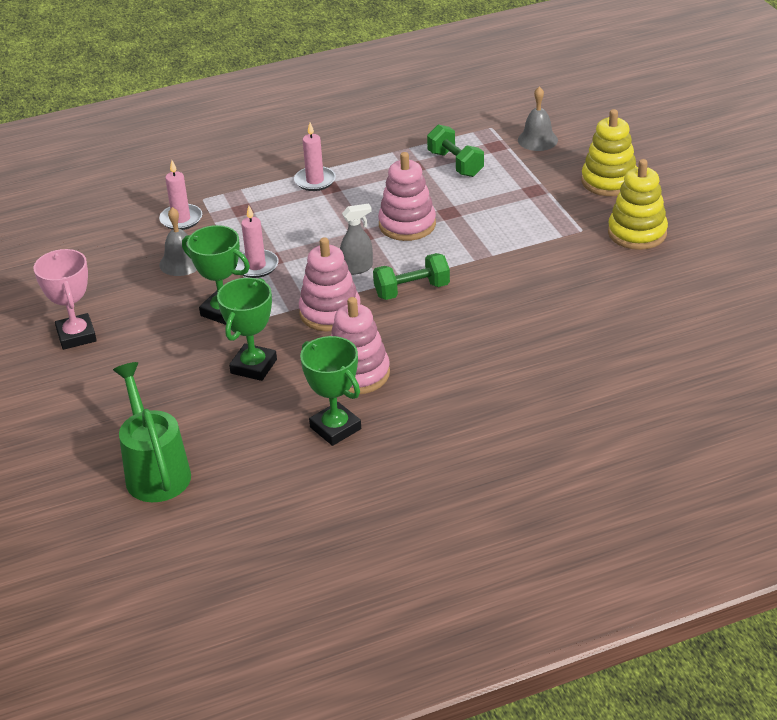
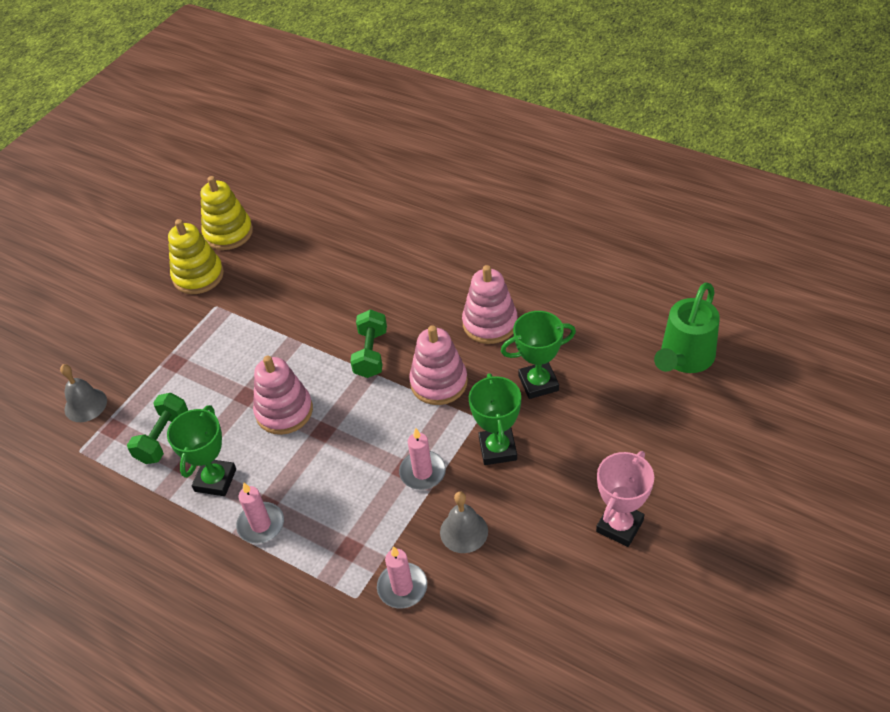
camera: 125 degrees left, 10 degrees up
green trophy [300,336,361,446] -> green trophy moved to [167,405,236,496]
grey spray bottle [340,203,373,275] -> none
green dumbbell [373,253,450,300] -> green dumbbell turned 60 degrees clockwise [350,309,387,378]
yellow stacking toy [581,109,637,196] -> yellow stacking toy moved to [201,176,253,250]

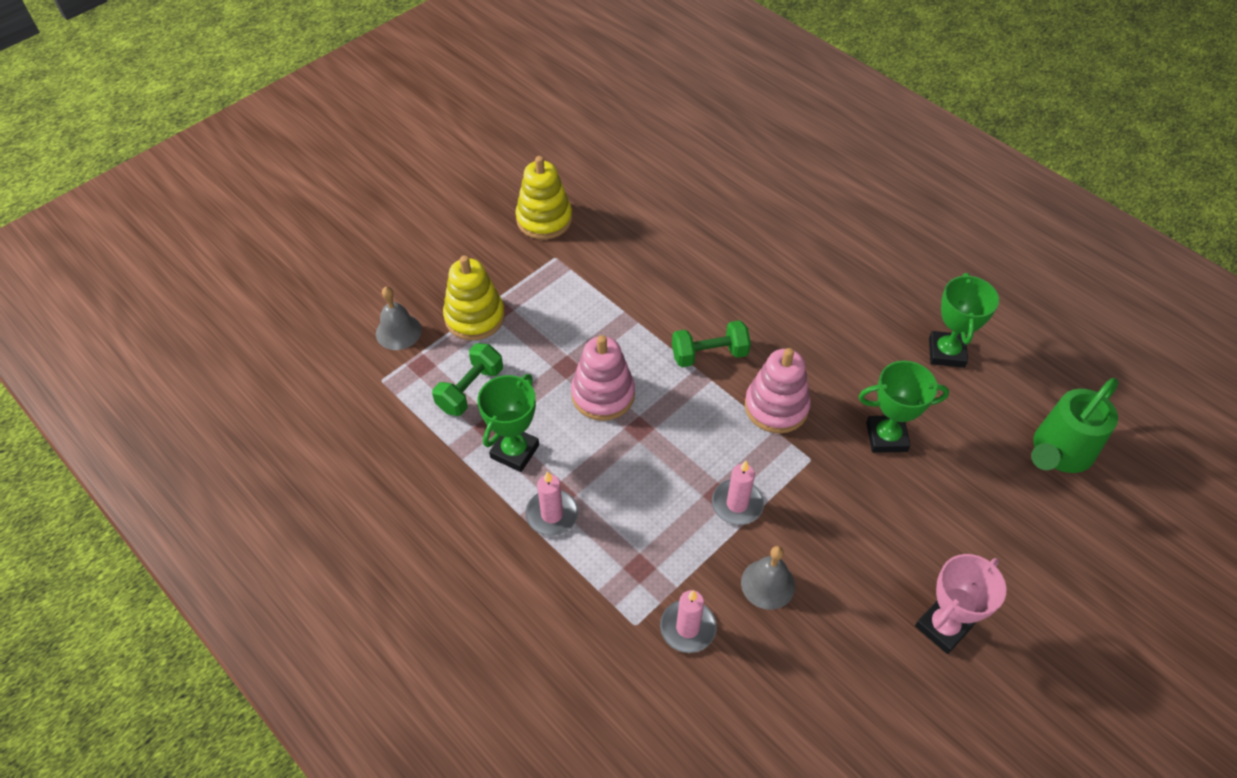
camera: 10 degrees right, 5 degrees up
yellow stacking toy [201,176,253,250] -> yellow stacking toy moved to [443,255,505,340]
green dumbbell [350,309,387,378] -> green dumbbell turned 60 degrees clockwise [672,320,751,367]
pink stacking toy [462,265,517,344] -> none
green trophy [469,373,521,465] -> green trophy moved to [929,273,999,368]

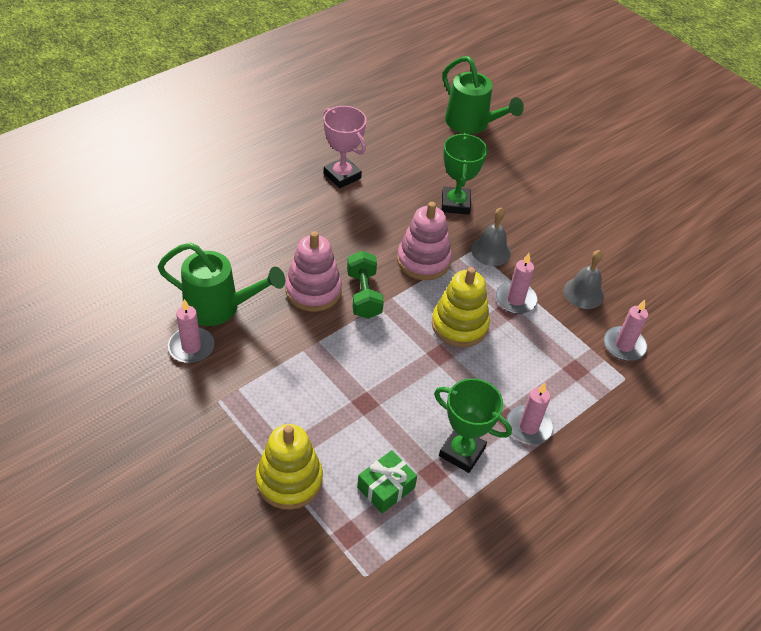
camera: 90 degrees left, 5 degrees down
grey bell [376,287,422,350] -> grey bell moved to [471,208,511,266]
green dumbbell [432,343,503,416] -> green gift [357,450,417,513]
yellow stacking toy [516,156,572,239] -> yellow stacking toy moved to [432,267,490,347]
pink stacking toy [571,335,635,421] -> pink stacking toy moved to [285,231,342,312]
pink trophy [915,554,1006,654] -> pink trophy moved to [323,106,367,188]
green trophy [929,273,999,368] -> none
none -> green watering can [157,242,285,326]
none -> pink candle [168,299,214,363]

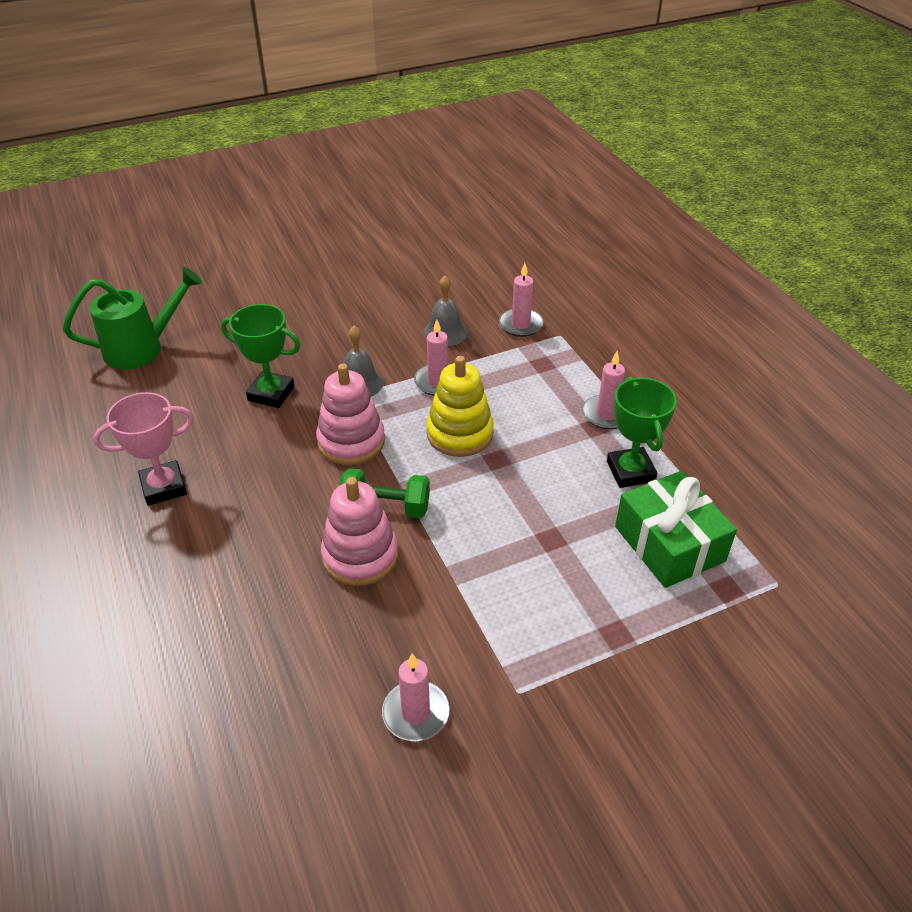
camera: 70 degrees left, 5 degrees down
green watering can [157,242,285,326] -> none
yellow stacking toy [256,424,323,510] -> none
green gift [357,450,417,513] -> green gift [615,471,737,588], size x1.71
green trophy [434,378,512,473] -> green trophy turned 60 degrees counterclockwise [607,377,677,488]

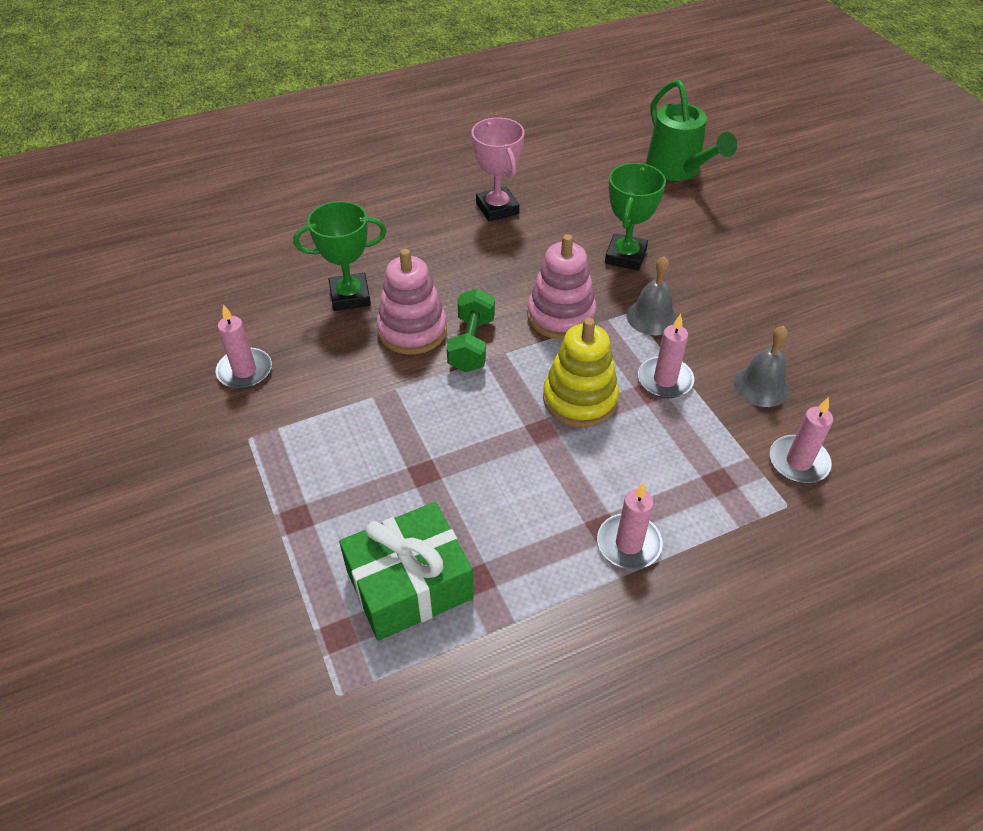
camera: 90 degrees right, 5 degrees up
green trophy [607,377,677,488] -> green trophy moved to [293,201,386,311]

